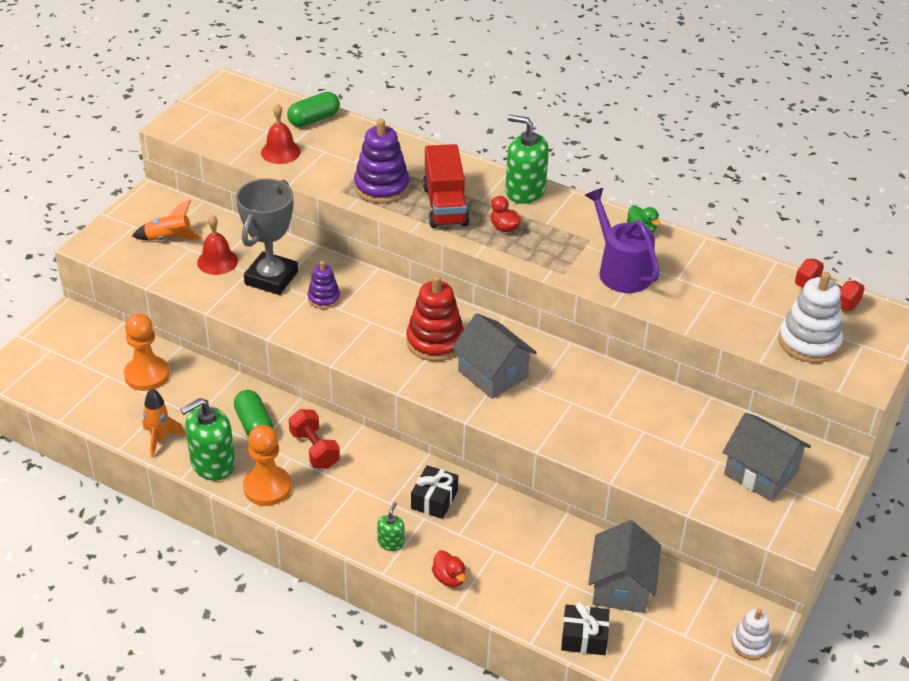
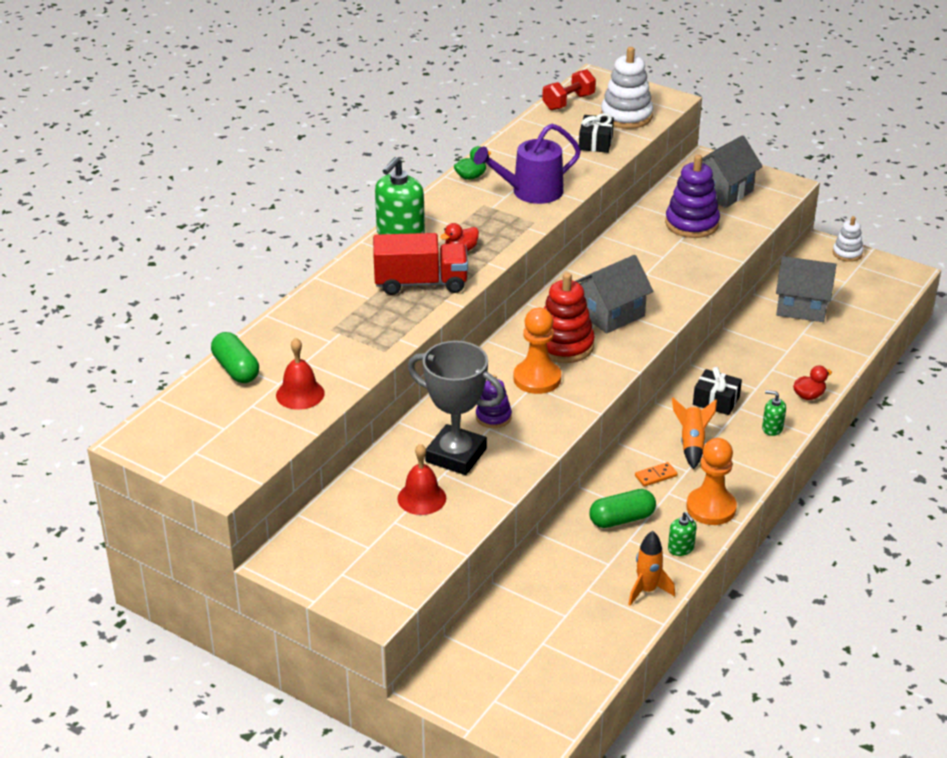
camera: 85 degrees left, 5 degrees down
orange pawn [124,314,169,391] -> orange pawn moved to [513,308,561,394]
orange rocket [132,199,202,240] -> orange rocket moved to [672,398,717,469]
green soap dispenser [180,398,235,481] -> green soap dispenser [668,512,697,556], size x0.50
red dumbbell [289,409,340,469] -> orange domino [635,462,678,487]
purple stacking toy [354,119,410,204] -> purple stacking toy moved to [665,155,720,238]
black gift [561,602,609,655] -> black gift moved to [579,113,614,153]

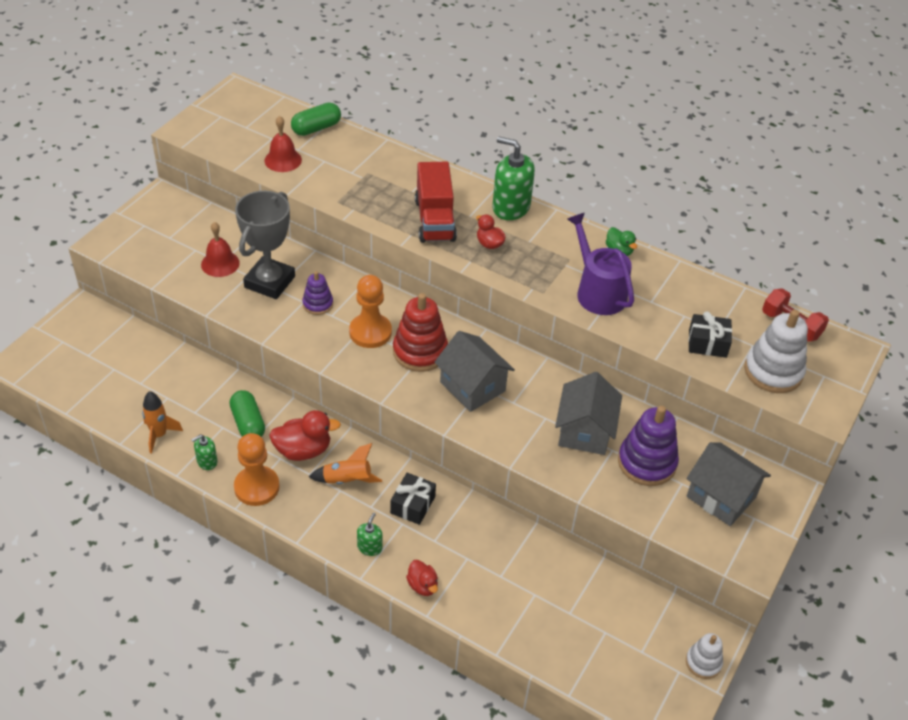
camera: 85 degrees right, 10 degrees up
orange domino [635,462,678,487] -> red duck [269,410,341,461]
grey house [776,256,837,322] -> grey house moved to [555,372,622,455]

